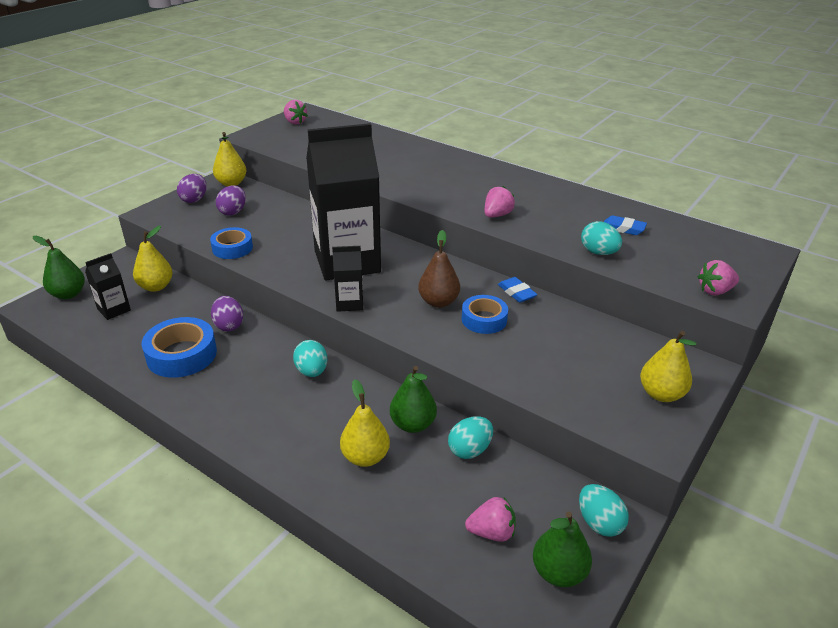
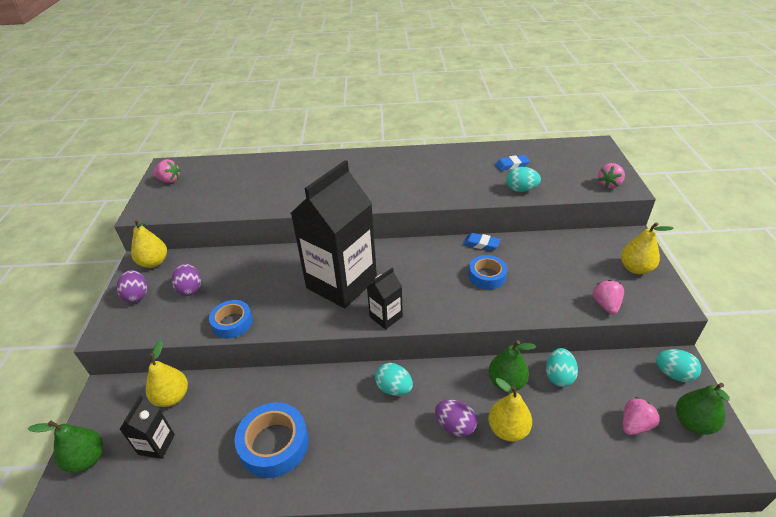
camera: 35 degrees left, 5 degrees up
purple egg [211,296,243,331] -> purple egg moved to [435,400,477,437]
brown pear [418,230,460,308] -> none
pink strawberry [485,186,515,218] -> pink strawberry moved to [592,280,624,314]

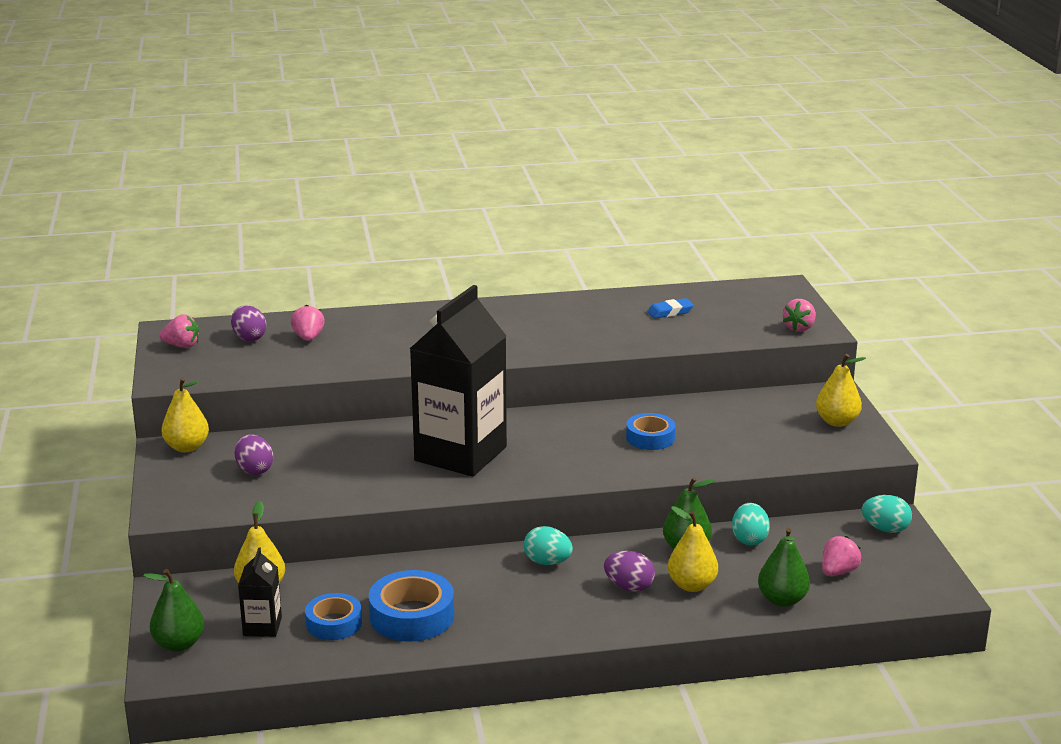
camera: 10 degrees left, 15 degrees down
purple egg [117,270,147,303] -> purple egg moved to [231,305,267,341]
blue tape [209,300,253,339] -> blue tape moved to [305,593,362,640]
black carton [367,267,403,329] -> none
blue eraser [464,233,500,251] -> none
turquoise egg [506,167,541,192] -> none
pink strawberry [592,280,624,314] -> pink strawberry moved to [291,304,325,341]
green pear [676,383,730,435] -> green pear moved to [758,528,810,607]

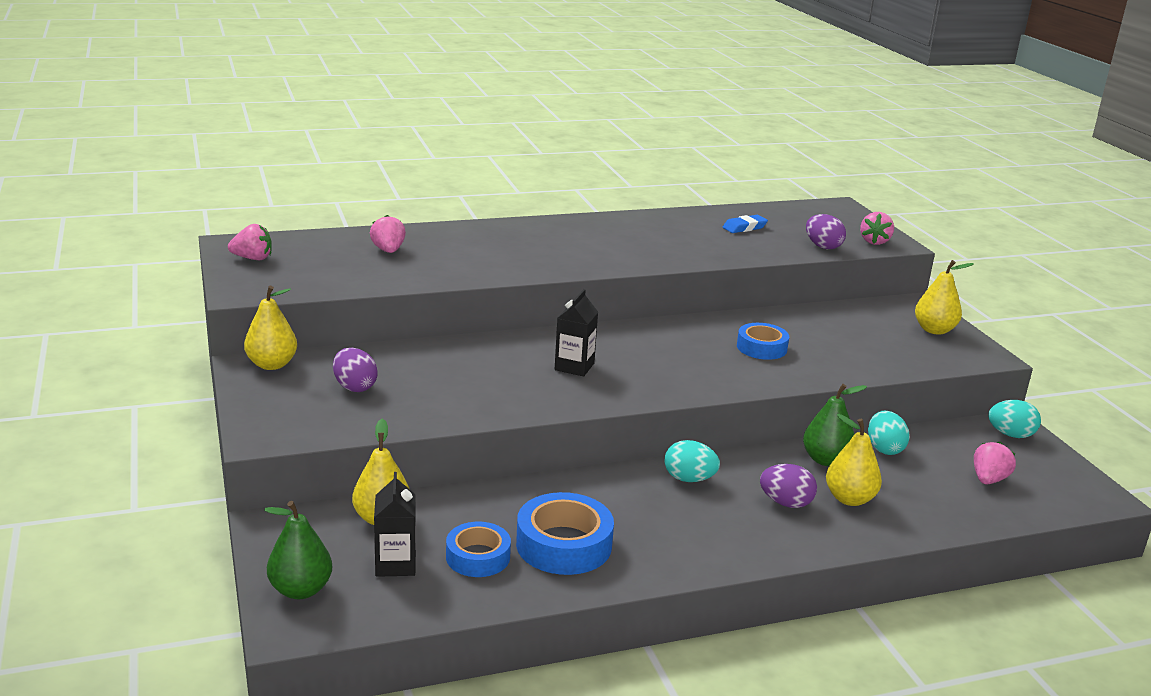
camera: 10 degrees left, 0 degrees up
purple egg [231,305,267,341] -> purple egg moved to [806,214,846,249]
black carton [410,285,507,477] -> black carton [555,289,598,376], size x0.43
green pear [758,528,810,607] -> none

